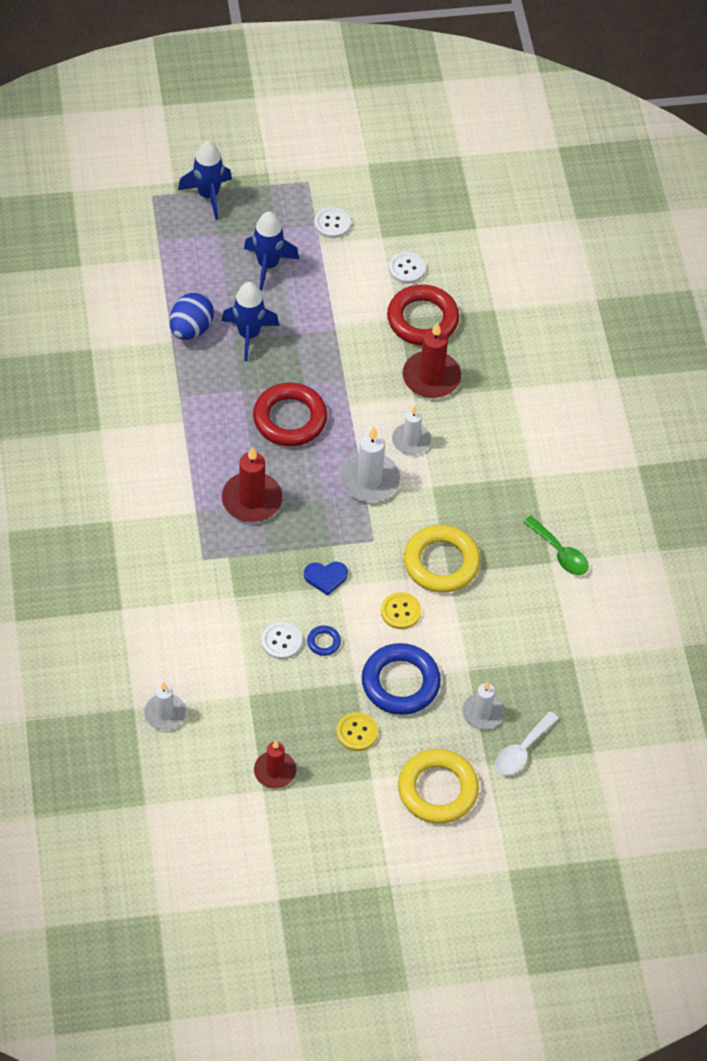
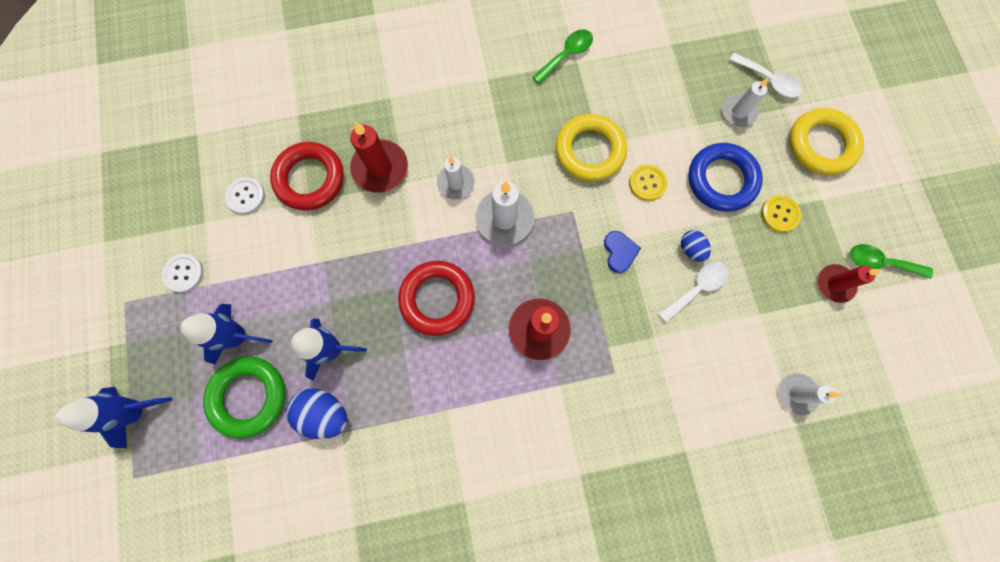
camera: 90 degrees left, 20 degrees up
white button [261,622,302,659] -> white spoon [658,262,729,323]
blue ring [307,626,341,656] -> blue egg [681,230,711,262]
none -> green ring [203,357,286,439]
none -> green spoon [850,244,933,279]

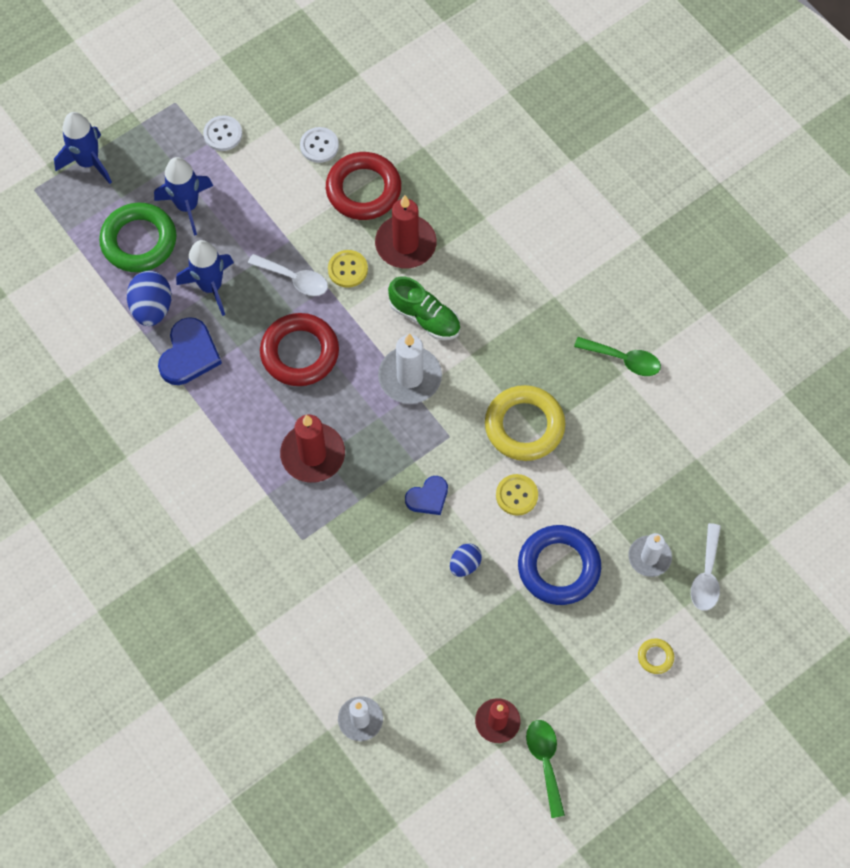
camera: 65 degrees right, 10 degrees down
white candle [437,156,475,199] -> green shoe [388,276,460,340]
white spoon [658,262,729,323] -> white spoon moved to [248,254,328,296]
yellow button [761,195,801,233] -> yellow button moved to [328,250,368,288]
yellow ring [789,108,864,175] -> yellow ring [638,638,674,674], size x0.43
none -> blue heart [158,317,222,385]

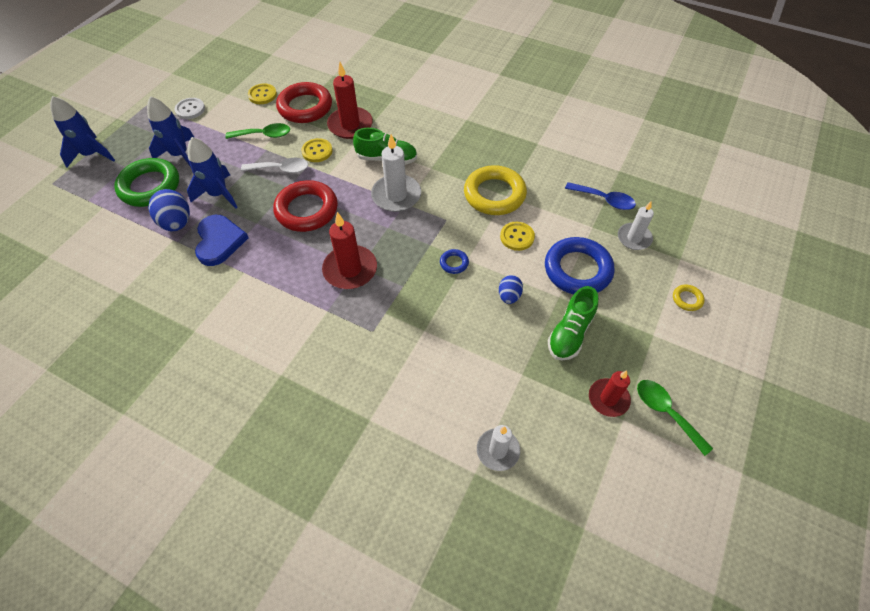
camera: 25 degrees left, 10 degrees down
white button [300,127,339,163] -> yellow button [248,83,277,104]
blue heart [405,476,448,515] -> blue ring [440,249,469,274]
green spoon [574,337,661,376] -> green spoon moved to [225,123,290,139]
white spoon [691,523,721,611] -> none
none -> green shoe [548,286,598,361]
none -> blue spoon [565,182,636,210]

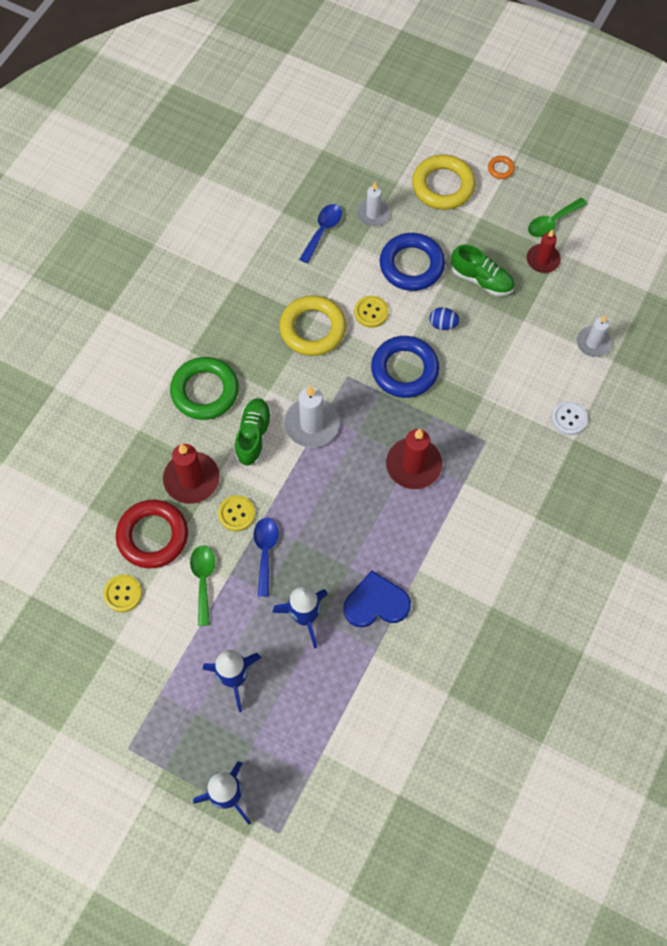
camera: 90 degrees left, 10 degrees up
green ring [114,158,179,207] -> green ring moved to [170,357,239,420]
blue egg [148,189,190,231] -> none
white button [175,98,205,119] -> white button moved to [551,401,588,435]
white spoon [241,158,308,173] -> blue spoon [254,518,279,597]
red ring [273,180,338,232] -> none
blue ring [440,249,469,274] -> blue ring [371,336,439,398], size x2.33
yellow ring [673,285,705,311] -> yellow ring [412,155,475,210], size x2.33
none -> orange ring [488,156,515,179]

